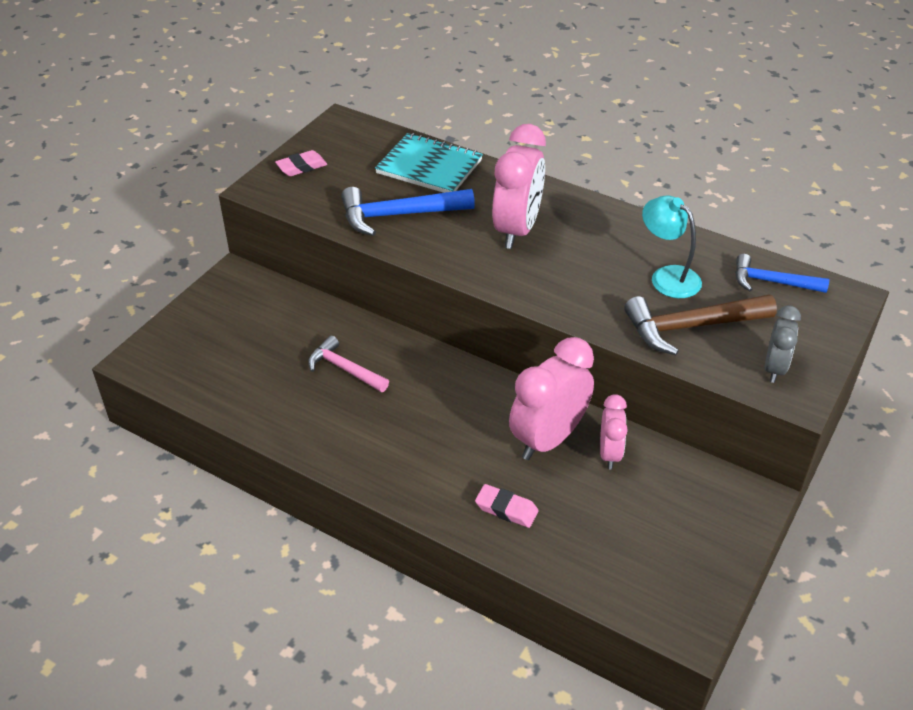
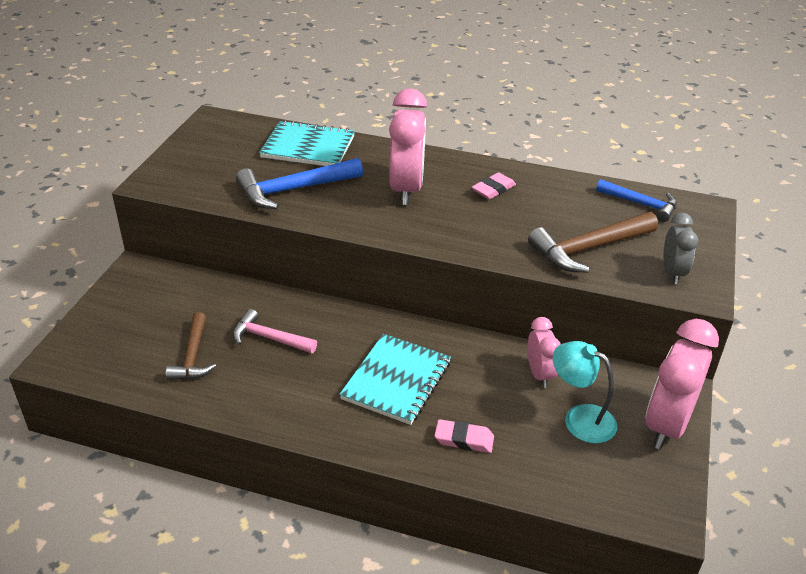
camera: 15 degrees left, 5 degrees down
pink eraser [275,150,327,176] -> pink eraser moved to [472,173,516,199]
pink clock [509,337,594,460] -> pink clock moved to [645,319,719,449]
turquoise lamp [642,195,702,298] -> turquoise lamp moved to [553,341,617,443]
blue hammer [735,254,829,293] -> blue hammer turned 150 degrees counterclockwise [596,179,677,222]
none -> brown hammer [166,312,216,380]
none -> turquoise notebook [339,334,451,425]

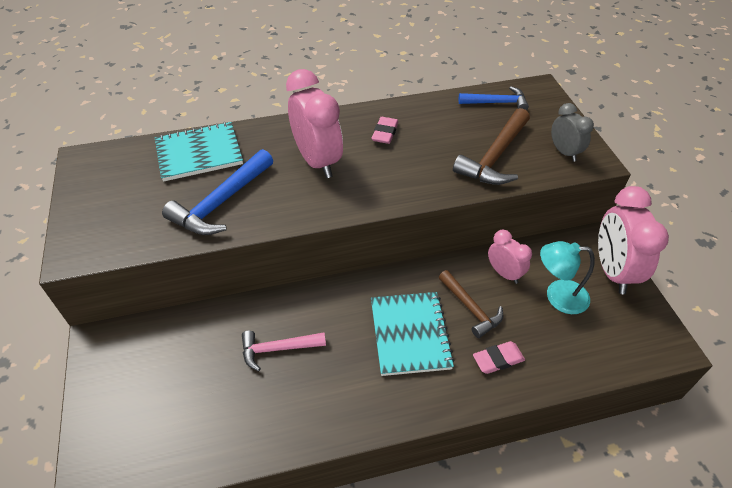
camera: 30 degrees left, 10 degrees up
brown hammer [166,312,216,380] -> brown hammer moved to [439,270,503,338]

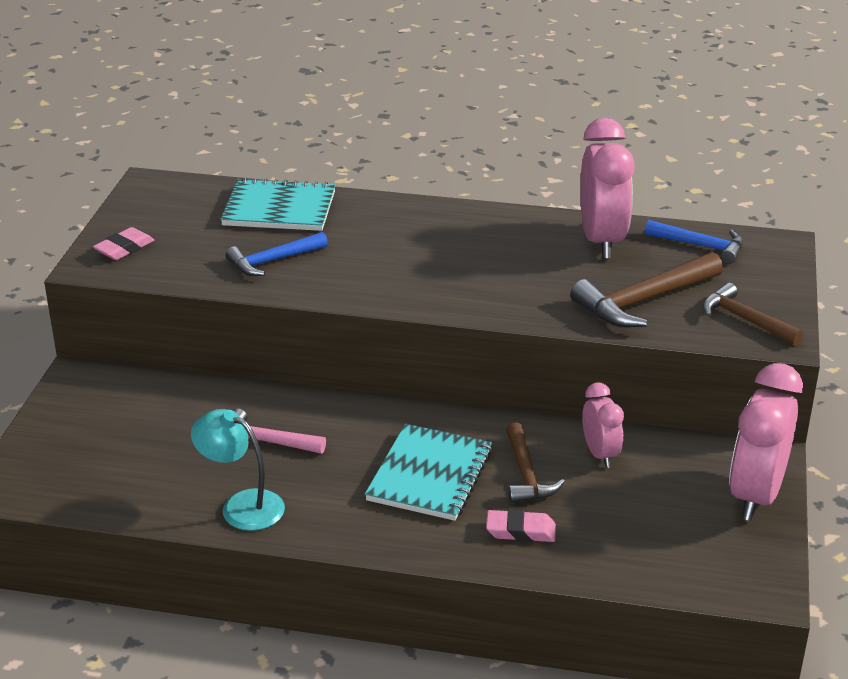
camera: 25 degrees right, 15 degrees down
blue hammer [162,149,273,235] -> blue hammer [225,232,328,276], size x0.65
pink clock [286,69,343,178] -> pink clock moved to [580,118,635,259]
pink eraser [372,117,398,144] -> pink eraser moved to [93,227,154,260]
turquoise lamp [540,241,595,314] -> turquoise lamp moved to [191,409,285,531]
grey clock [551,103,594,162] -> brown hammer [702,283,804,345]

